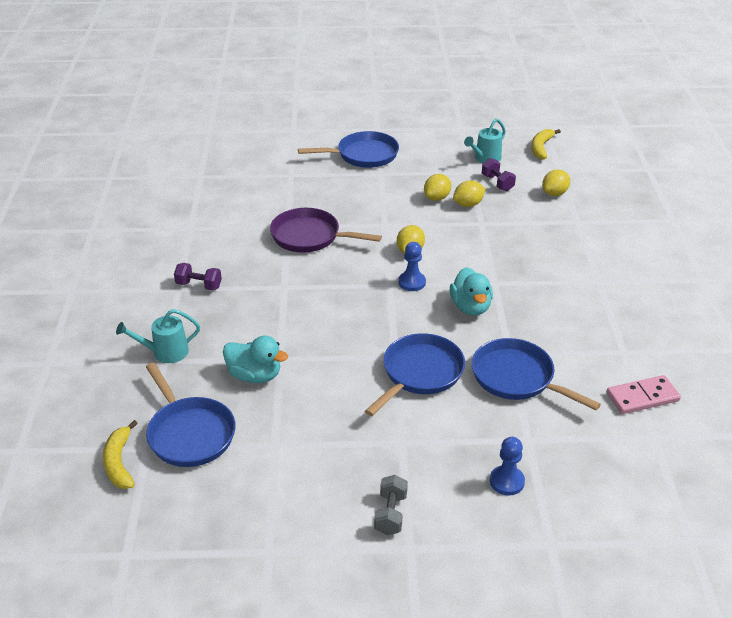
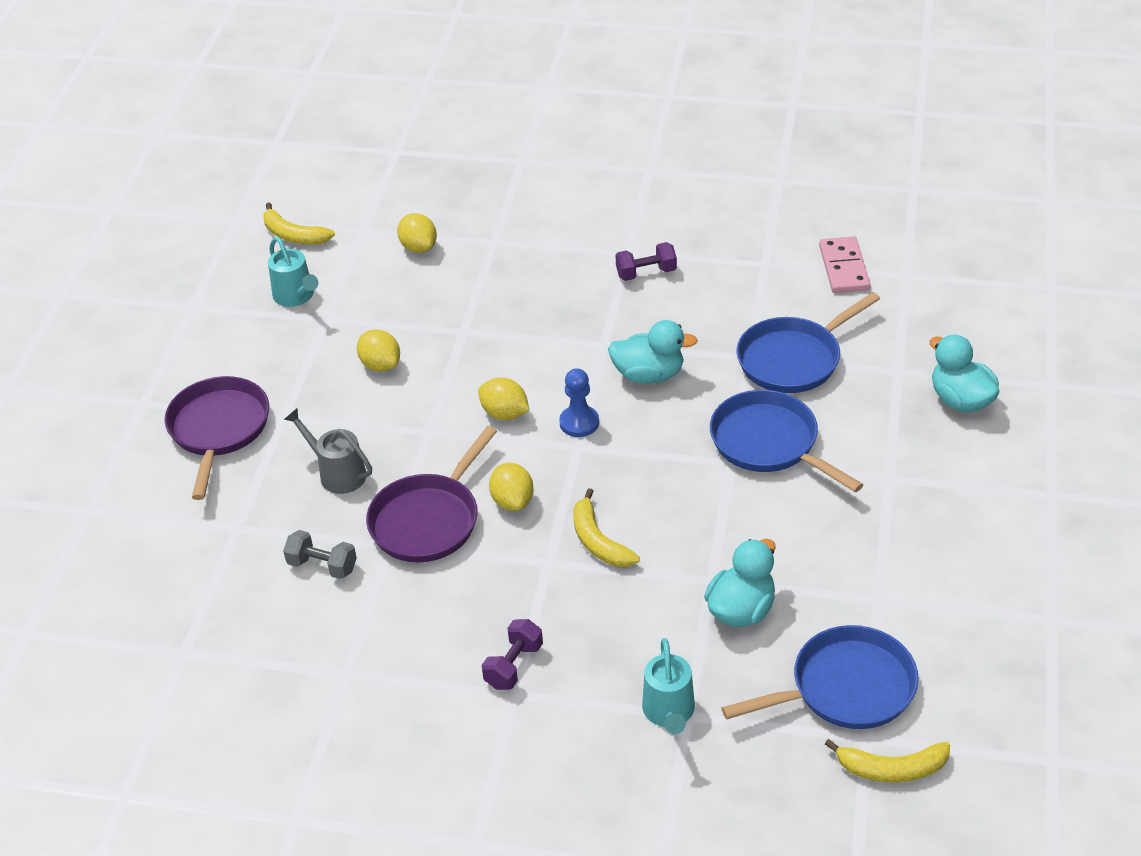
camera: 75 degrees left, 5 degrees up
blue pan [298,131,399,168] -> purple pan [164,376,269,500]
grey dumbbell [374,475,408,535] -> grey dumbbell moved to [283,530,357,579]
yellow lemon [453,180,485,207] -> yellow lemon moved to [489,463,534,511]
purple dumbbell [482,158,516,191] -> purple dumbbell moved to [616,242,677,281]
blue pawn [490,437,525,495] -> turquoise duck [929,334,999,412]
none -> grey watering can [284,408,372,494]
none -> yellow banana [573,488,640,567]

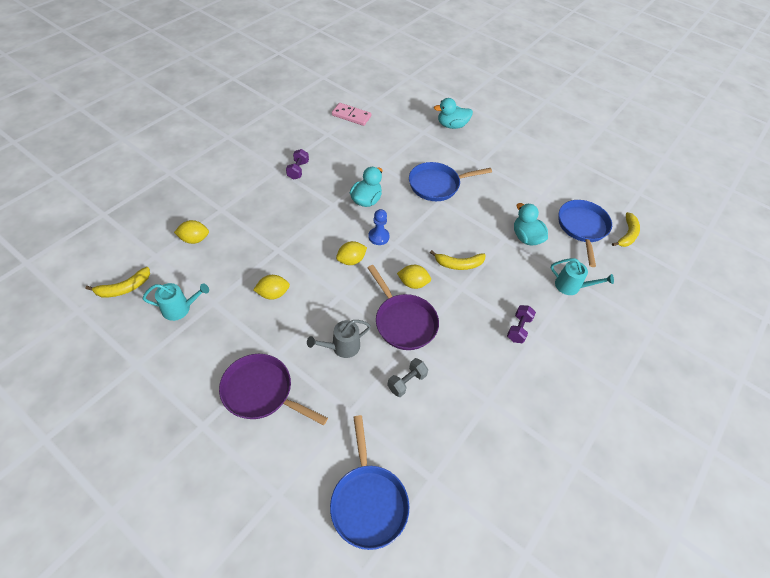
camera: 70 degrees left, 10 degrees up
purple dumbbell [482,619,543,690] -> purple dumbbell turned 60 degrees clockwise [507,305,536,343]
blue pan [736,292,880,393] -> blue pan moved to [330,415,409,550]

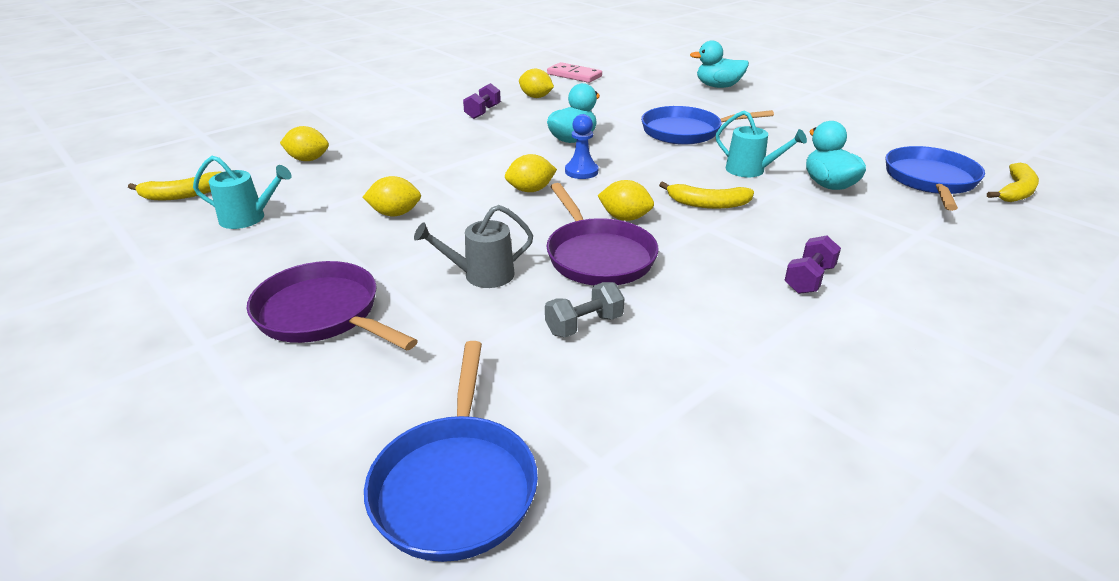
camera: 15 degrees right, 20 degrees down
turquoise watering can [551,258,614,295] -> turquoise watering can moved to [716,110,807,177]
none -> yellow lemon [519,69,554,98]

